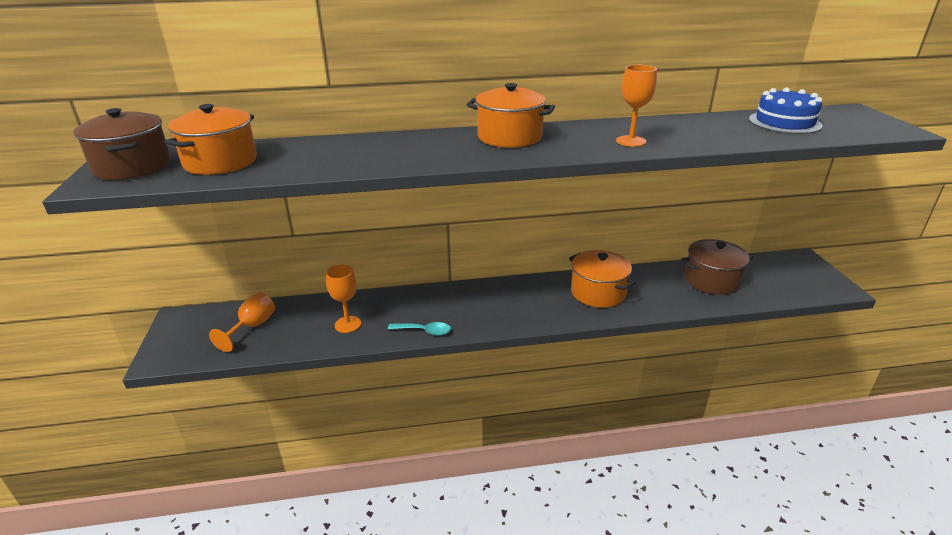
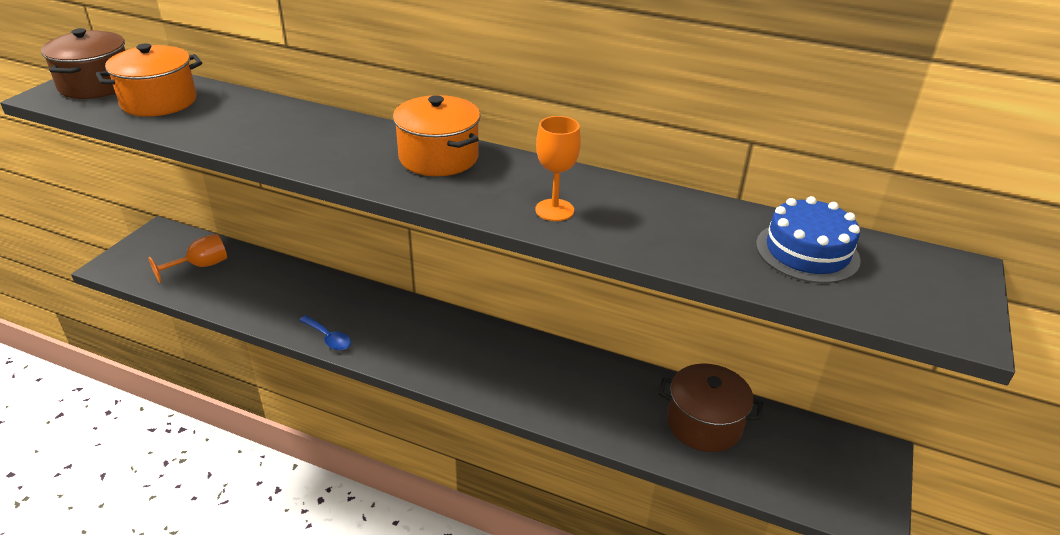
camera: 30 degrees right, 5 degrees up
orange goblet [326,264,361,333] -> none
turquoise spoon [388,322,451,335] -> blue spoon [299,315,351,350]
orange pot [569,250,635,308] -> none

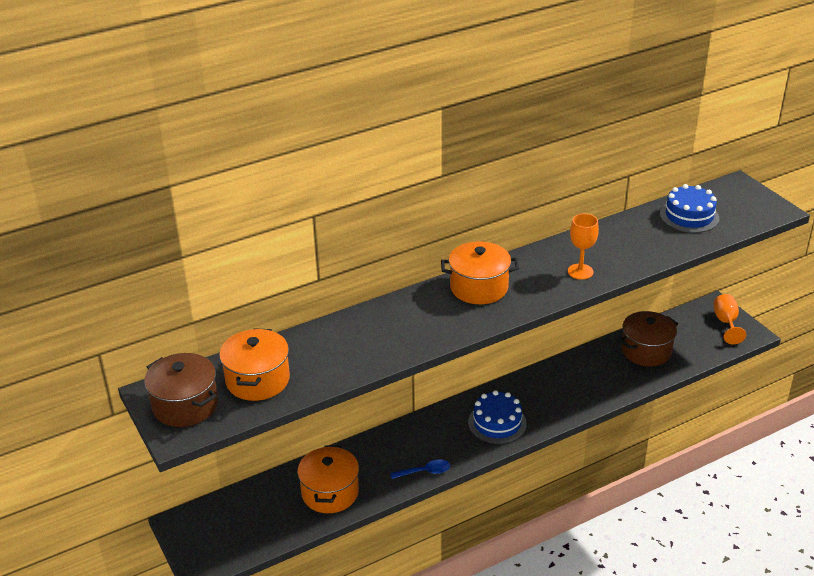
camera: 50 degrees left, 0 degrees up
orange goblet [148,234,227,283] -> orange goblet moved to [714,294,746,344]
none -> orange pot [297,445,359,513]
none -> blue cake [468,390,527,444]

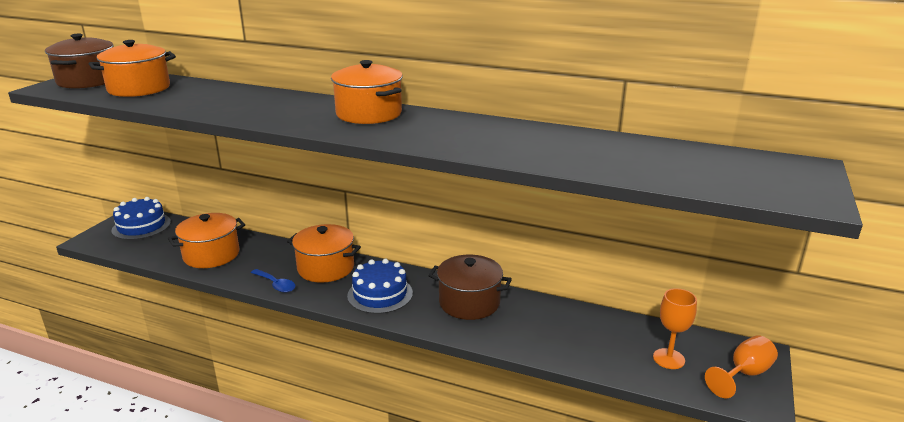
camera: 50 degrees right, 10 degrees down
orange goblet [568,214,599,280] -> orange goblet moved to [653,288,697,369]
brown pot [619,311,678,367] -> brown pot moved to [428,255,512,320]
blue cake [660,184,719,233] -> blue cake moved to [112,197,171,240]
none -> orange pot [287,224,361,283]

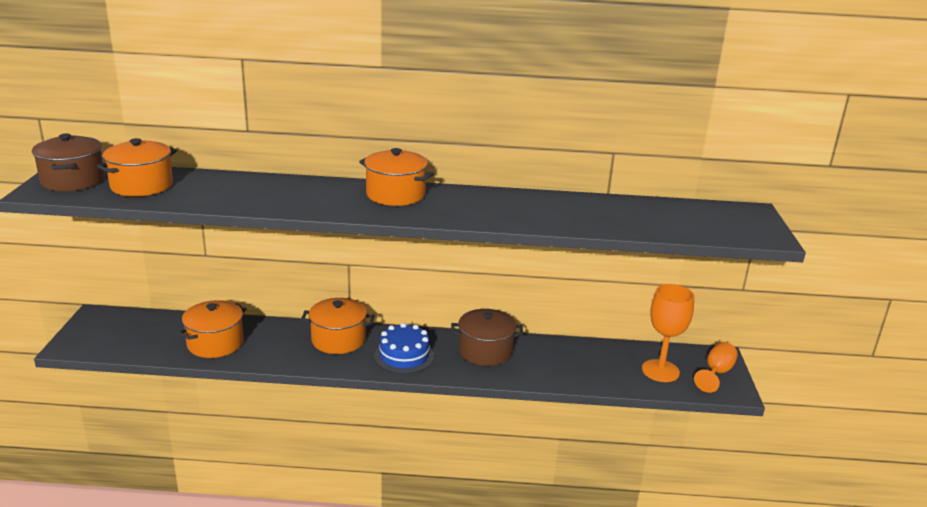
camera: 20 degrees left, 0 degrees up
blue cake [112,197,171,240] -> none
blue spoon [251,269,296,292] -> none
orange goblet [653,288,697,369] -> orange goblet [642,284,694,382], size x1.50

